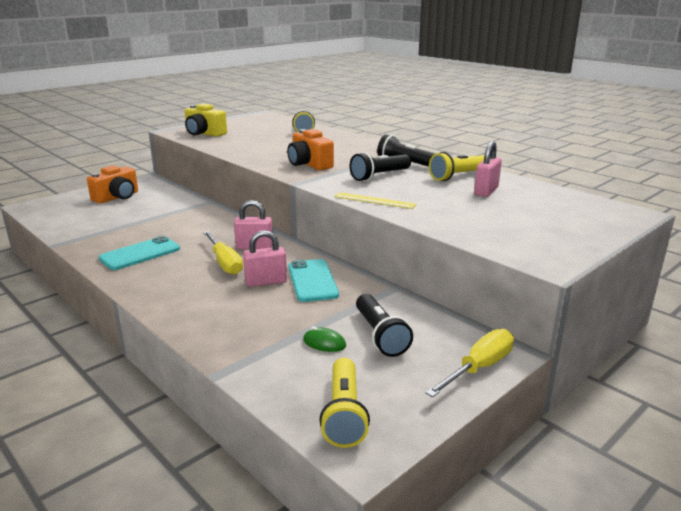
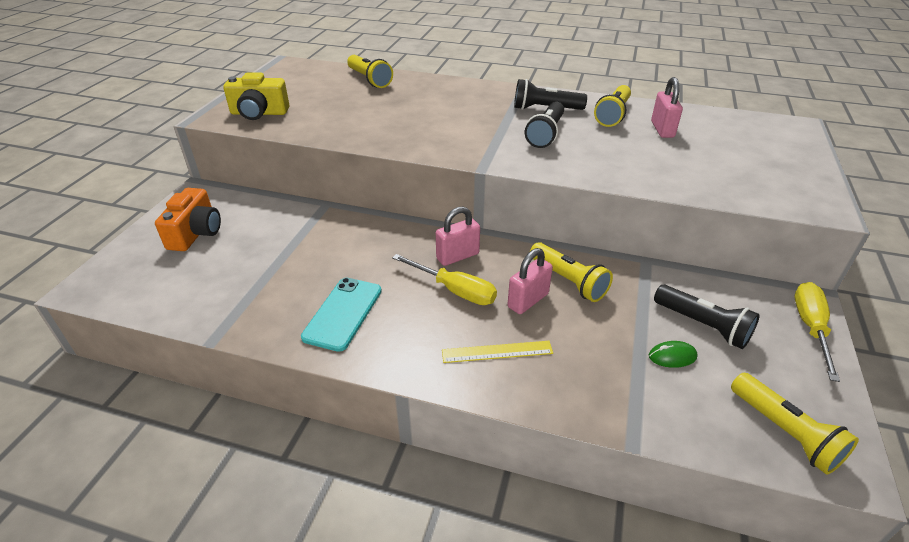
camera: 30 degrees left, 15 degrees up
orange camera [287,129,334,170] -> none
turquoise phone [288,259,339,302] -> yellow flashlight [530,242,613,302]
yellow ruler [334,192,417,209] -> yellow ruler moved to [442,341,553,363]

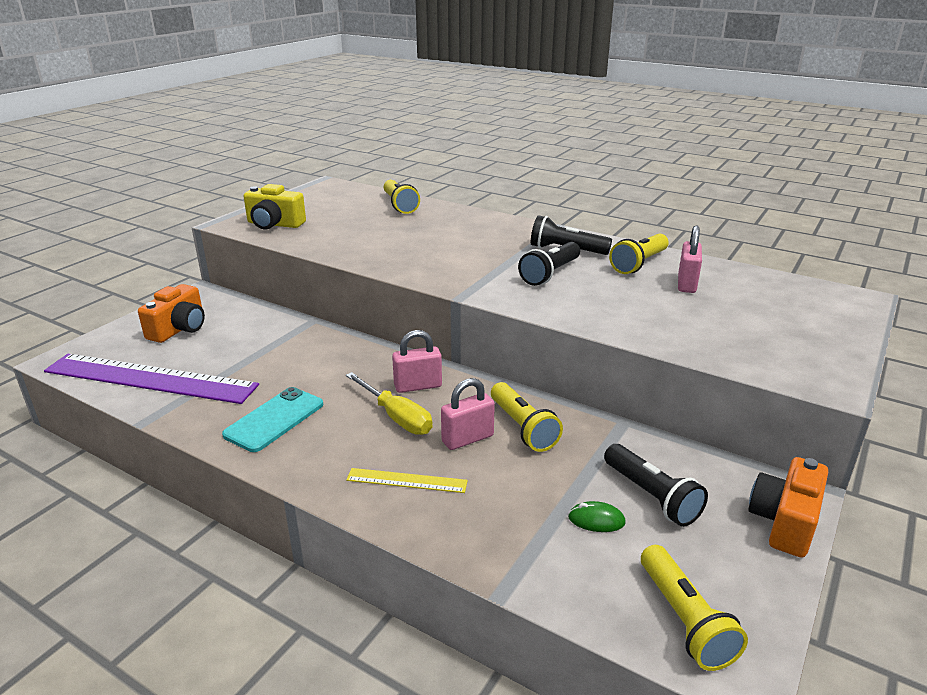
camera: 15 degrees right, 10 degrees down
yellow screwdriver [795,282,840,382] -> orange camera [748,457,828,558]
none -> purple ruler [44,354,259,404]

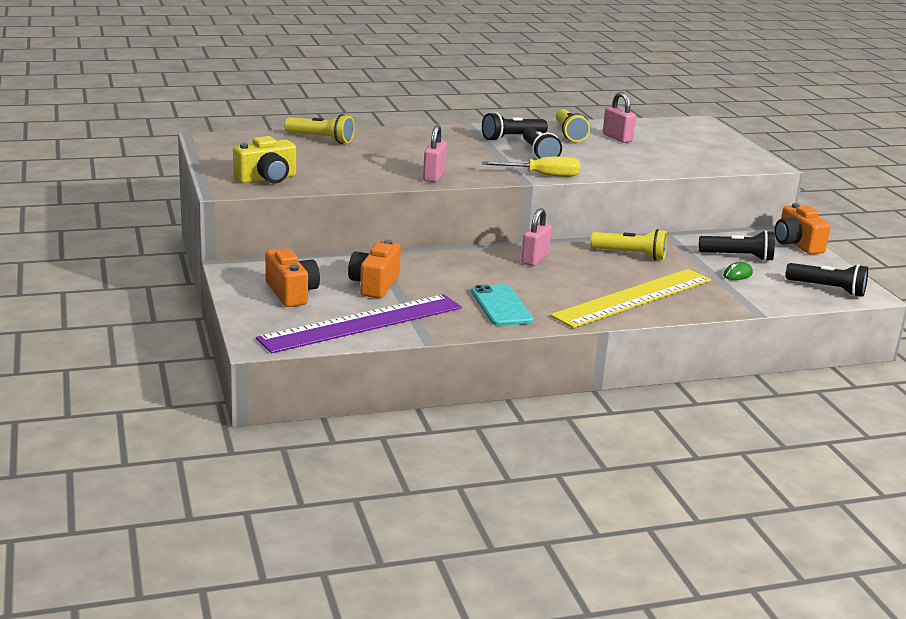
camera: 50 degrees left, 5 degrees down
yellow screwdriver [346,372,433,435] -> yellow screwdriver moved to [482,157,580,177]
yellow ruler [346,468,468,493] -> yellow ruler [550,269,711,328], size x2.27
pink padlock [441,378,495,450] -> pink padlock moved to [423,125,447,182]
yellow flashlight [641,545,748,671] -> black flashlight [785,263,868,297]
none -> orange camera [348,239,401,298]

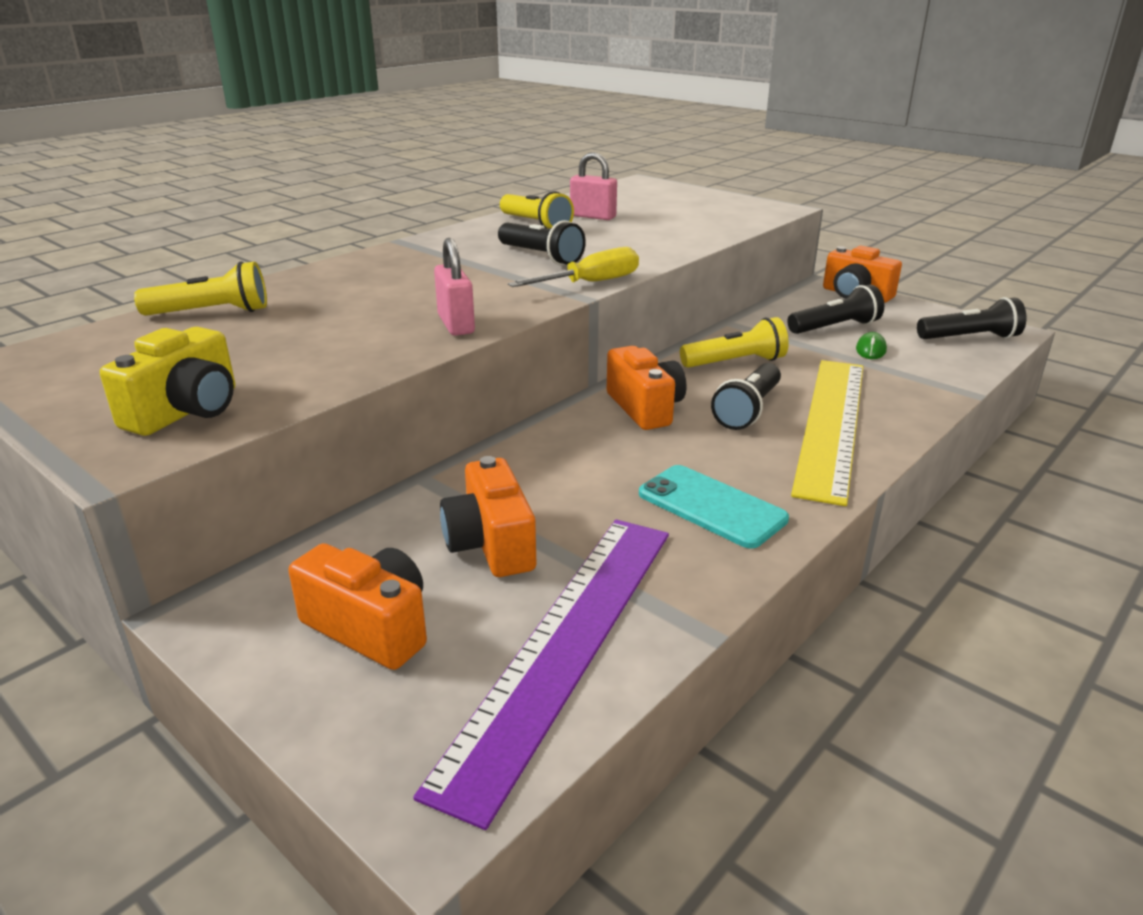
camera: 30 degrees left, 5 degrees up
black flashlight [482,112,548,141] -> black flashlight moved to [711,363,781,430]
pink padlock [521,208,552,266] -> orange camera [607,346,686,430]

